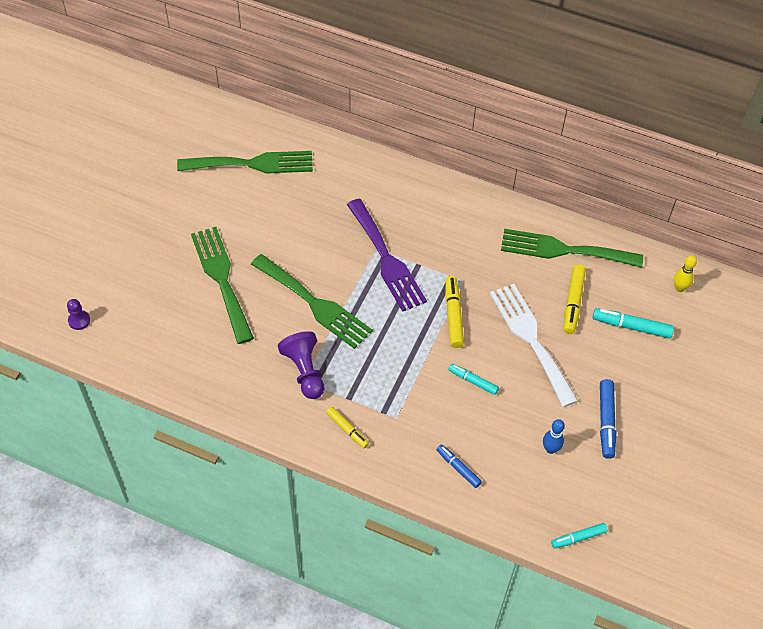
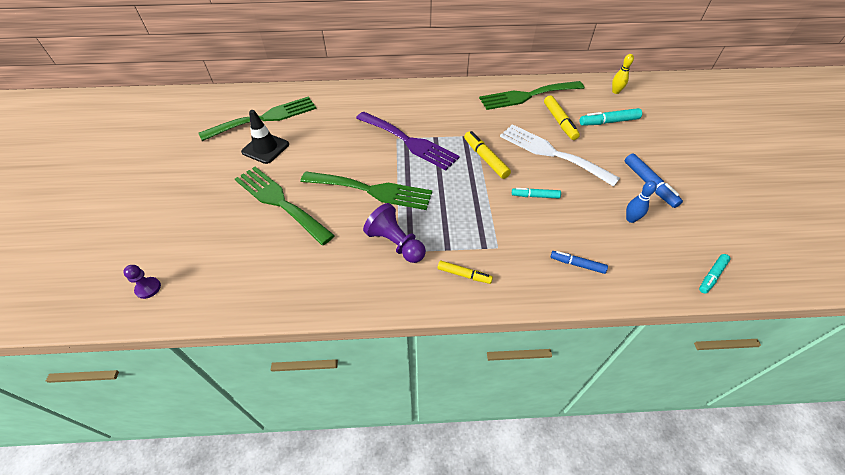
camera: 25 degrees left, 5 degrees down
none -> black traffic cone [241,110,289,164]

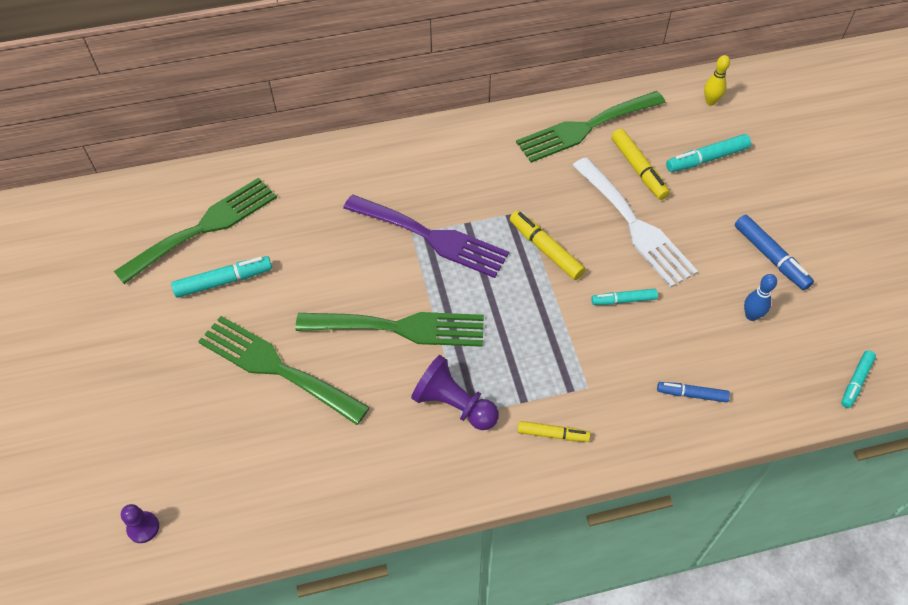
camera: 10 degrees left, 5 degrees up
black traffic cone [241,110,289,164] -> turquoise marker [171,256,272,298]
white fork [500,124,620,187] -> white fork turned 150 degrees counterclockwise [572,157,698,287]

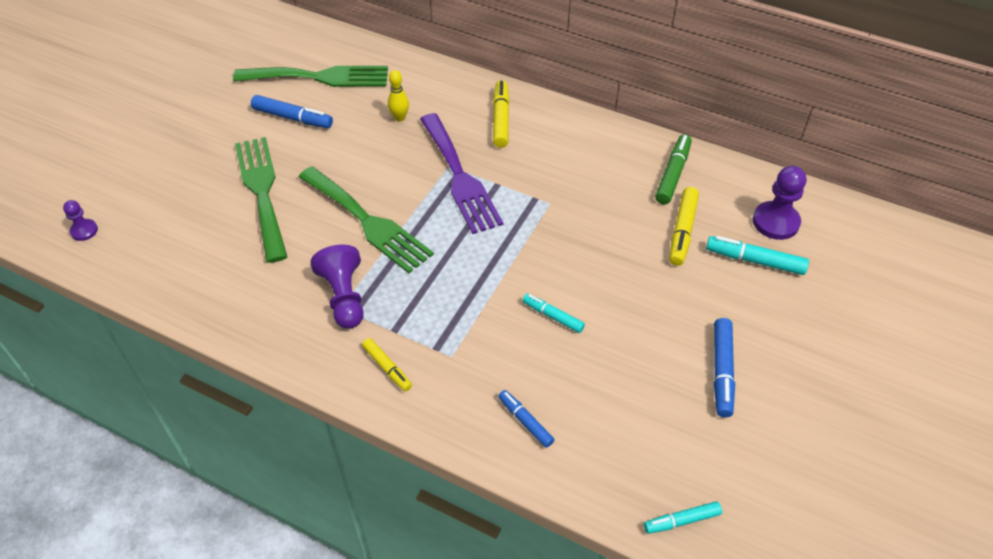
camera: 40 degrees right, 5 degrees down
turquoise marker [171,256,272,298] -> blue marker [251,95,333,128]
yellow marker [510,211,586,280] -> yellow marker moved to [493,80,509,148]
green fork [516,91,666,163] -> green marker [655,134,692,204]
white fork [572,157,698,287] -> none
yellow bowling pin [704,55,730,106] -> yellow bowling pin moved to [388,70,409,122]
blue bowling pin [744,274,777,321] -> none
none -> purple pawn [753,166,806,240]

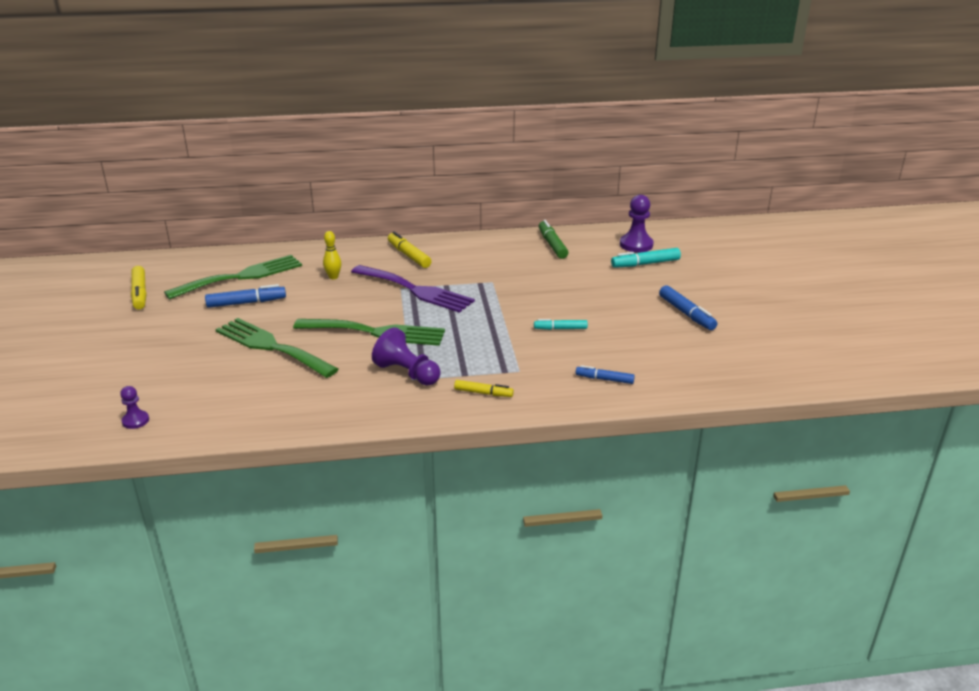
camera: 35 degrees left, 20 degrees down
turquoise marker [644,501,722,534] -> none
yellow marker [670,187,699,266] -> yellow marker moved to [131,266,147,310]

